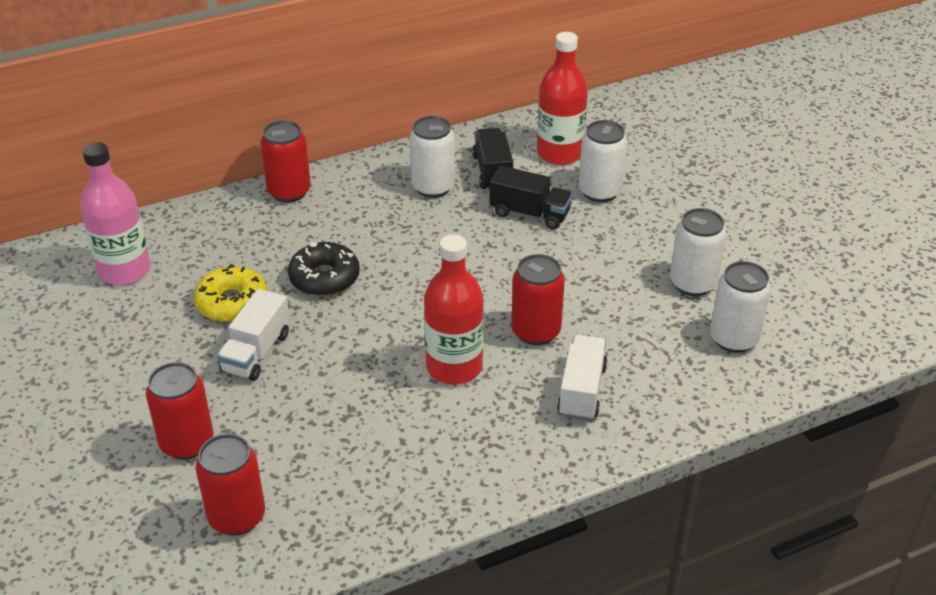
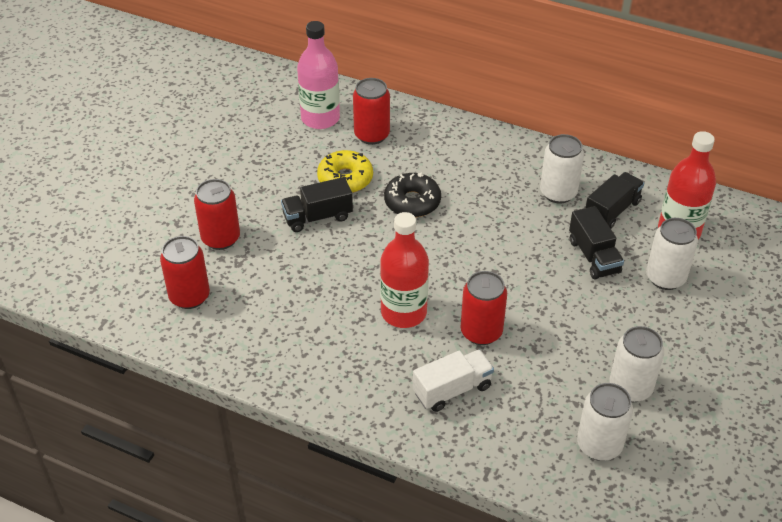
camera: 50 degrees right, 5 degrees up
white truck [217,289,290,381] -> black truck [281,177,353,232]
red can [260,120,311,203] -> red can moved to [353,78,390,145]

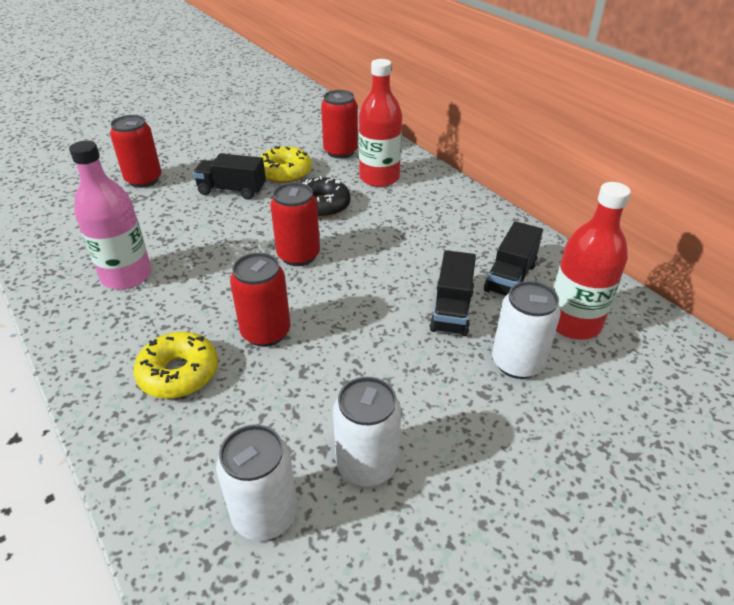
camera: 30 degrees right, 5 degrees down
red can [160,236,210,309] -> red can moved to [270,182,320,266]
pink bottle [297,21,340,129] -> pink bottle moved to [69,140,152,290]
red bottle [380,212,429,328] -> red bottle moved to [359,59,402,187]
white truck [413,350,494,412] -> yellow donut [134,332,218,399]
white can [540,134,584,204] -> none
black truck [586,172,644,229] -> black truck turned 135 degrees clockwise [484,221,543,296]

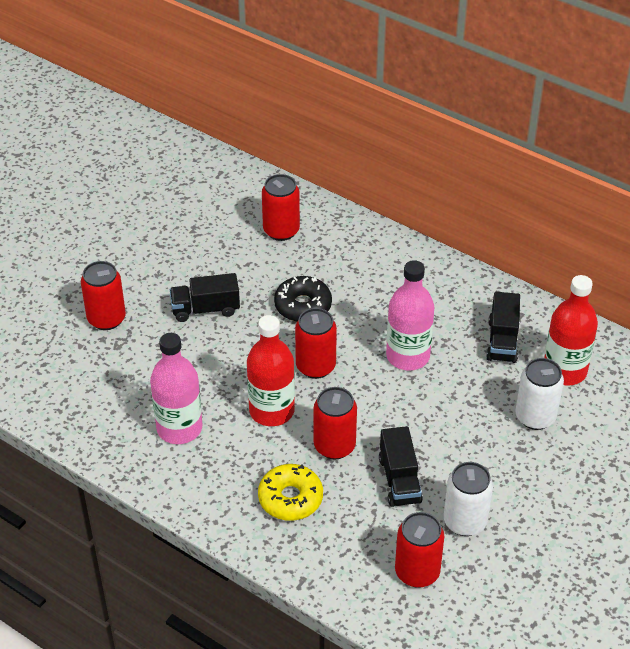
camera: 20 degrees left, 5 degrees up
white can [216,425,298,541] -> red can [395,512,444,588]
yellow donut [260,146,312,183] -> none
red bottle [359,59,402,187] -> red bottle moved to [247,315,295,426]
black truck [430,250,476,336] -> black truck moved to [379,426,423,507]
none -> pink bottle [386,260,434,371]

